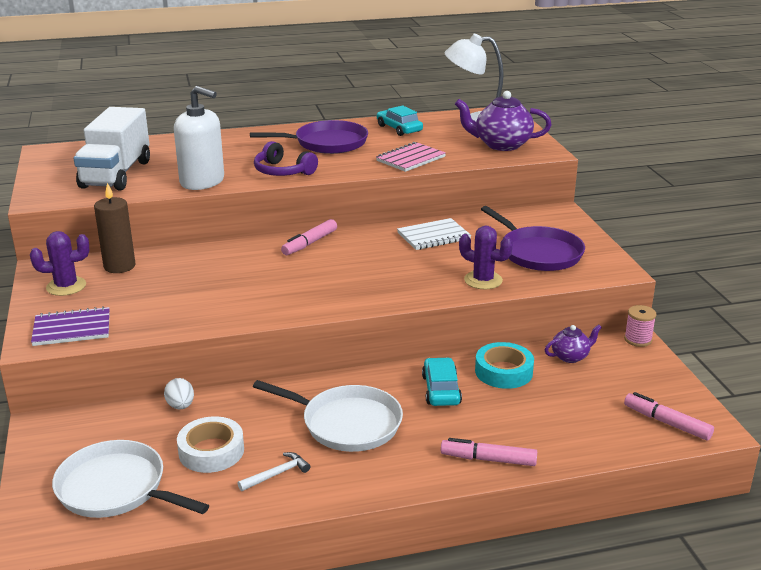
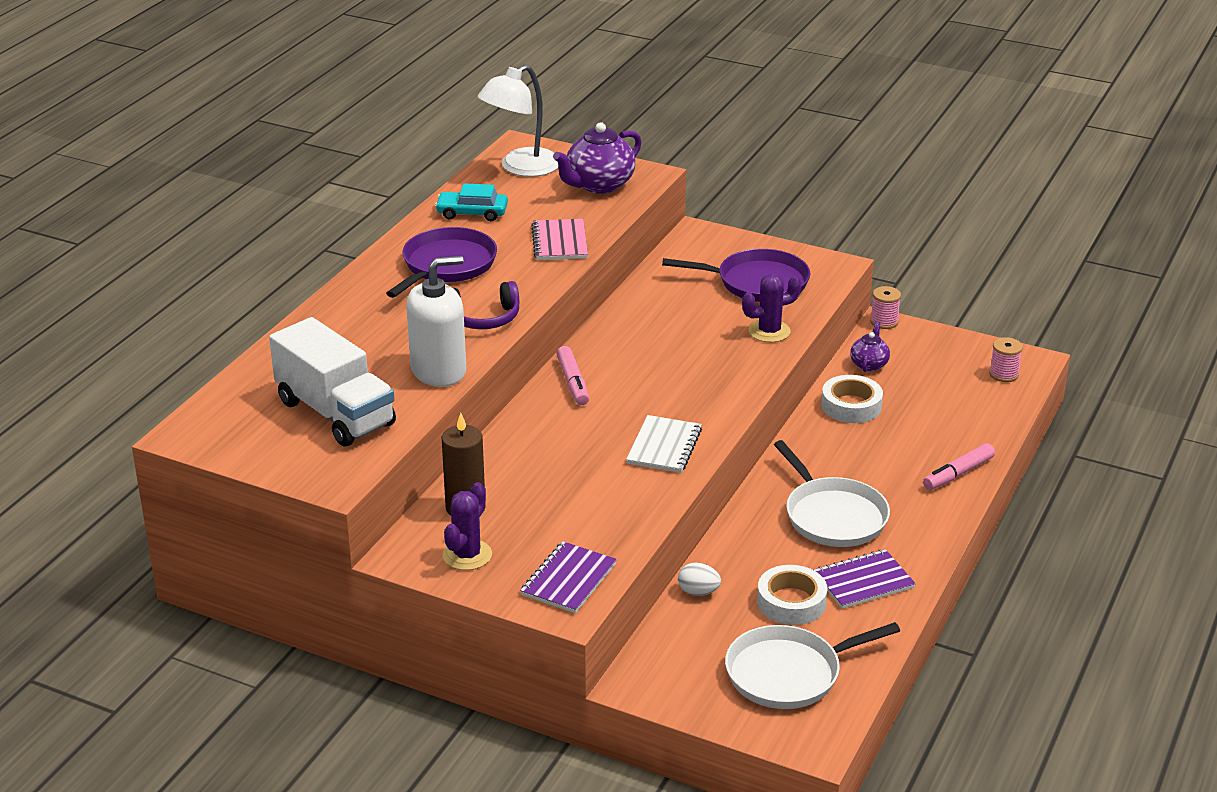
camera: 50 degrees left, 5 degrees up
white hammer [237,452,310,491] -> purple notebook [814,549,916,609]
white pan [253,380,403,452] -> white pan turned 90 degrees clockwise [774,440,890,547]
white notebook [397,218,471,250] -> white notebook moved to [626,415,702,473]
turquoise car [422,357,462,406] -> none
turquoise tape [475,342,534,389] -> white tape [821,375,883,423]
pink marker [624,392,714,441] -> pink spool [989,337,1023,382]

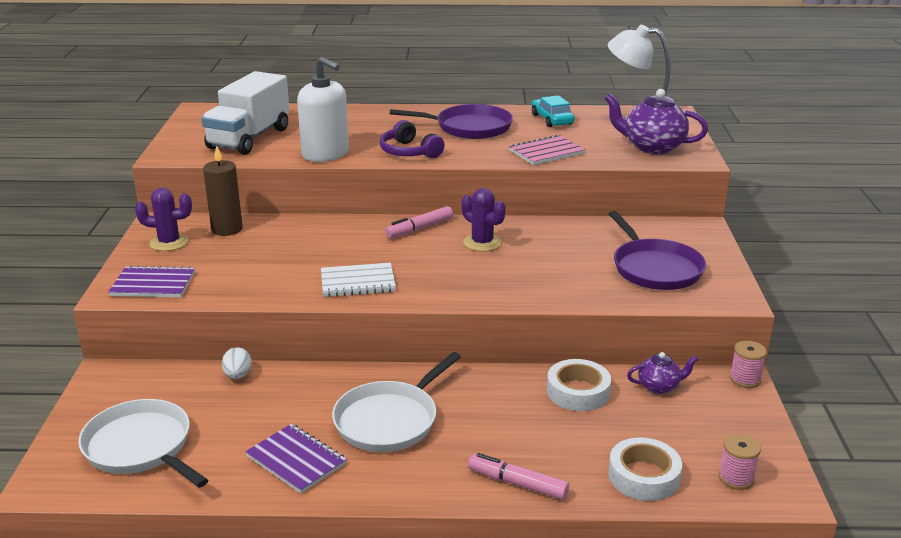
camera: 65 degrees right, 5 degrees down
purple cactus [742,274,801,342] -> purple cactus moved to [461,188,506,252]
white tape [757,565,827,625] -> white tape moved to [608,437,682,501]

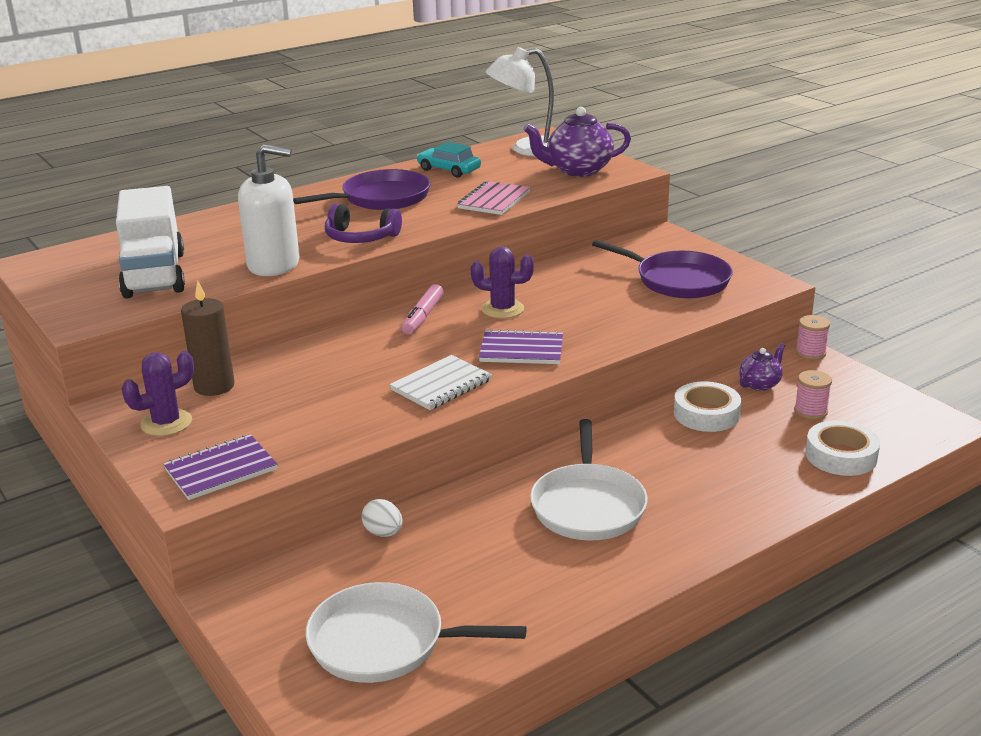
camera: 35 degrees left, 0 degrees up
purple notebook [245,424,347,494] -> purple notebook moved to [479,329,563,364]
pink marker [468,453,569,500] -> none
pink spool [718,434,761,490] -> pink spool moved to [794,370,832,420]

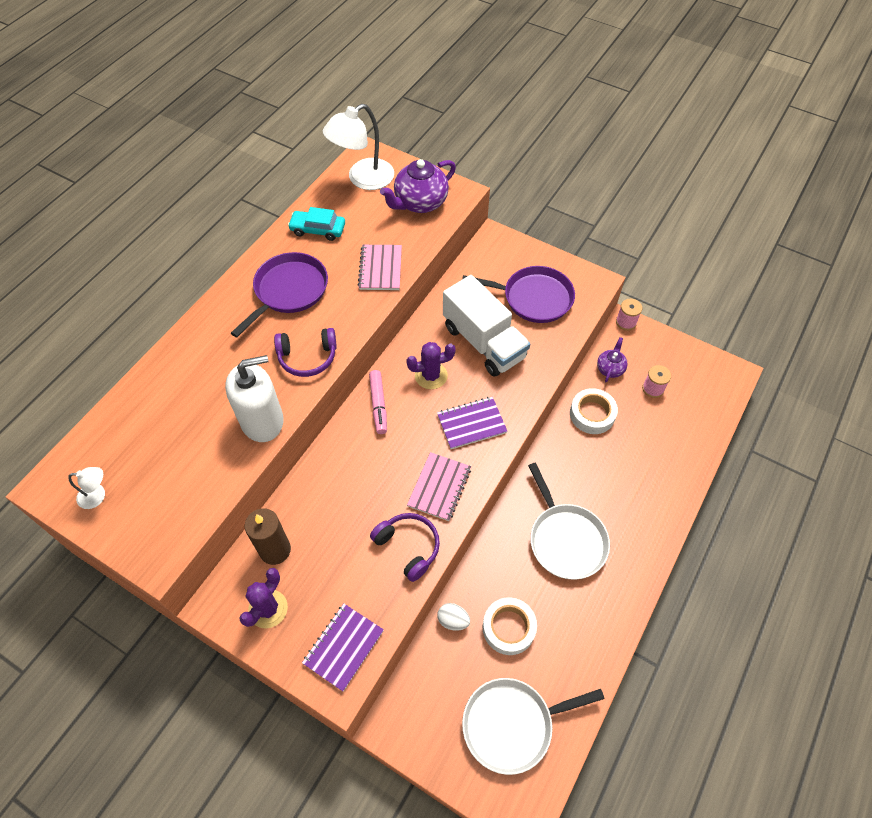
camera: 25 degrees left, 30 degrees up
white truck [116,186,185,299] -> white truck moved to [443,275,530,377]
white notebook [389,355,492,410] -> pink notebook [407,452,471,521]
white tape [806,420,880,476] -> white tape moved to [483,597,537,655]
none -> white lamp [68,467,105,509]
none -> purple headphones [370,513,440,582]

